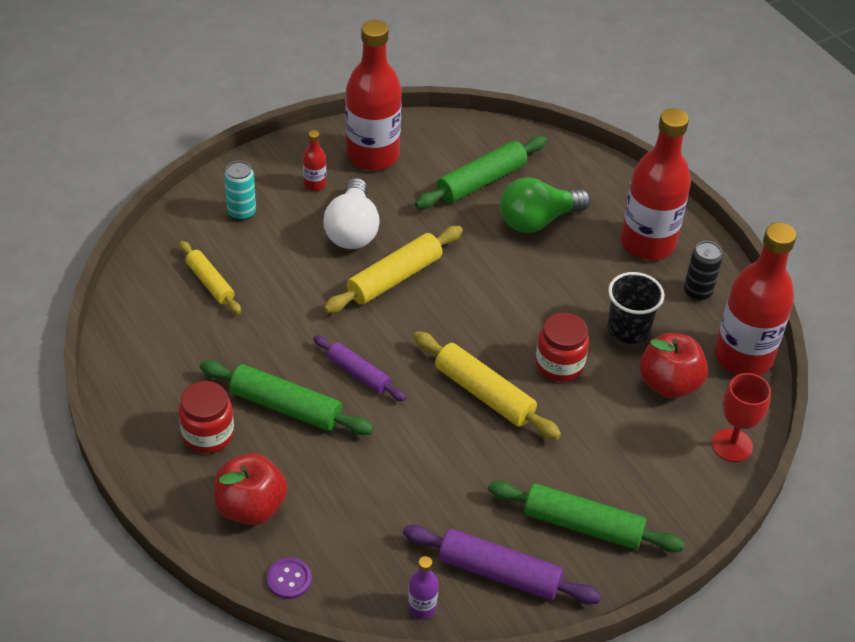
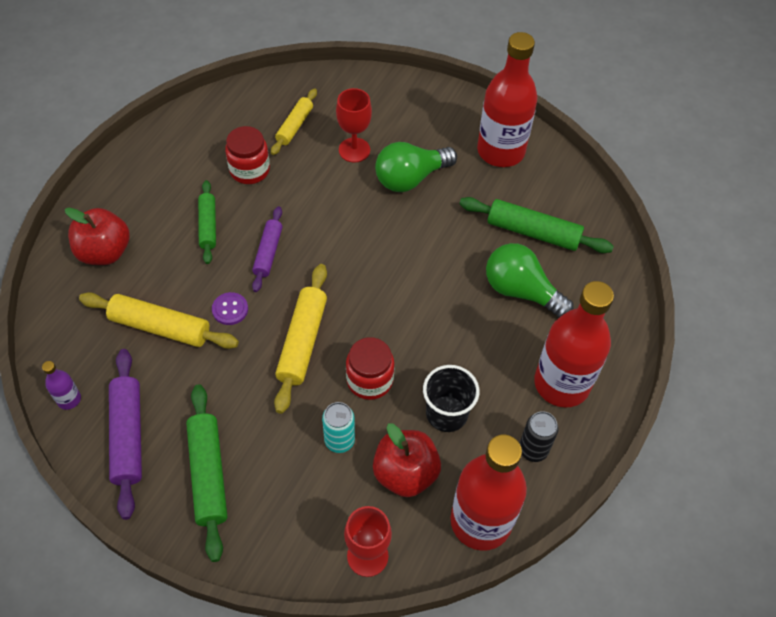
camera: 60 degrees right, 10 degrees up
red jar [179,381,234,453] -> red jar moved to [225,126,270,184]
green rolling pin [200,360,374,435] -> green rolling pin [198,180,216,264], size x0.64
turquoise can [224,161,256,220] -> turquoise can moved to [322,402,355,453]
purple button [267,558,312,599] -> purple button moved to [212,292,248,325]
red bottle [303,130,326,191] -> none
white light bulb [323,178,380,249] -> green light bulb [375,142,457,192]
yellow rolling pin [324,226,463,313] -> yellow rolling pin moved to [79,292,239,349]
none -> red goblet [336,88,372,163]

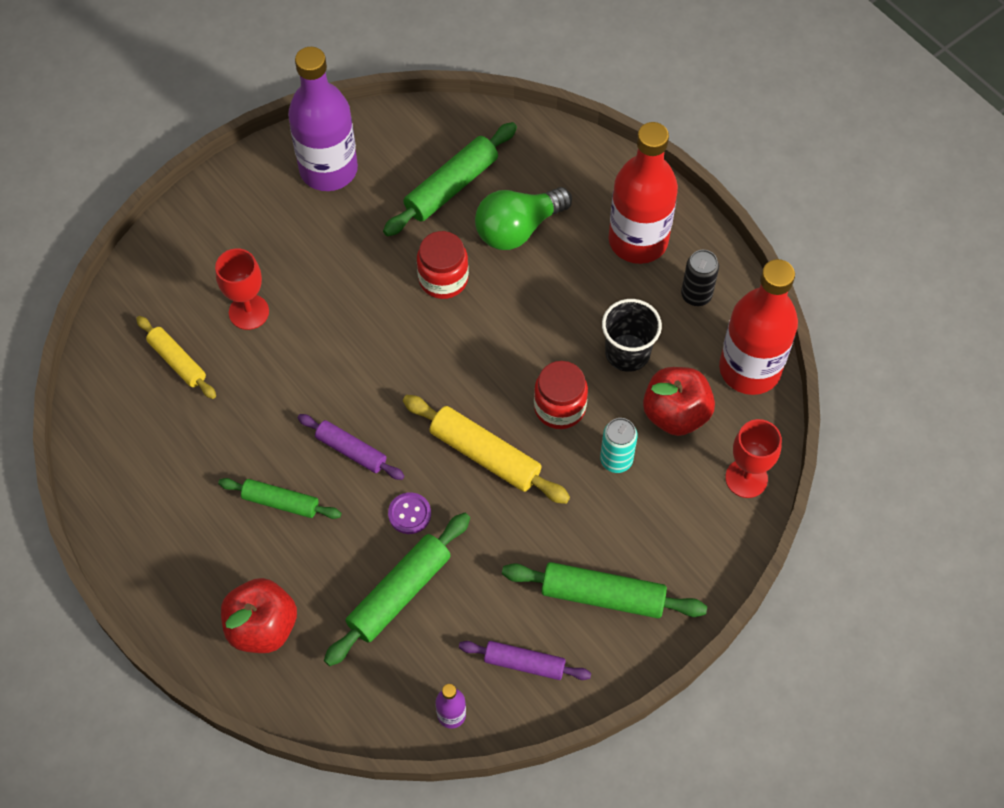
camera: 65 degrees left, 5 degrees up
yellow rolling pin [79,292,239,349] -> green rolling pin [324,513,470,666]
purple rolling pin [109,349,142,520] -> purple rolling pin [459,641,591,680], size x0.64
red jar [225,126,270,184] -> red jar moved to [417,231,469,299]
green light bulb [375,142,457,192] -> none
red bottle [477,32,537,167] -> purple bottle [288,47,358,191]

